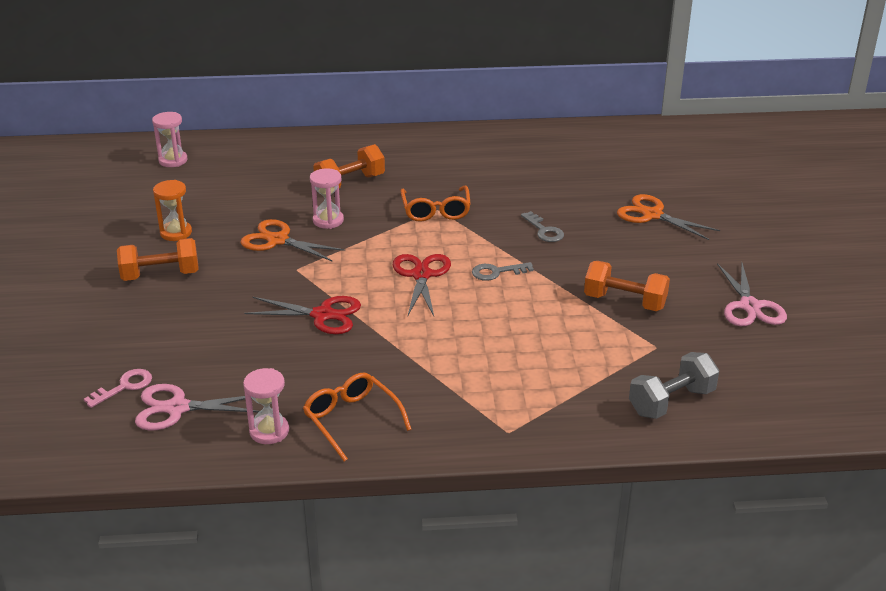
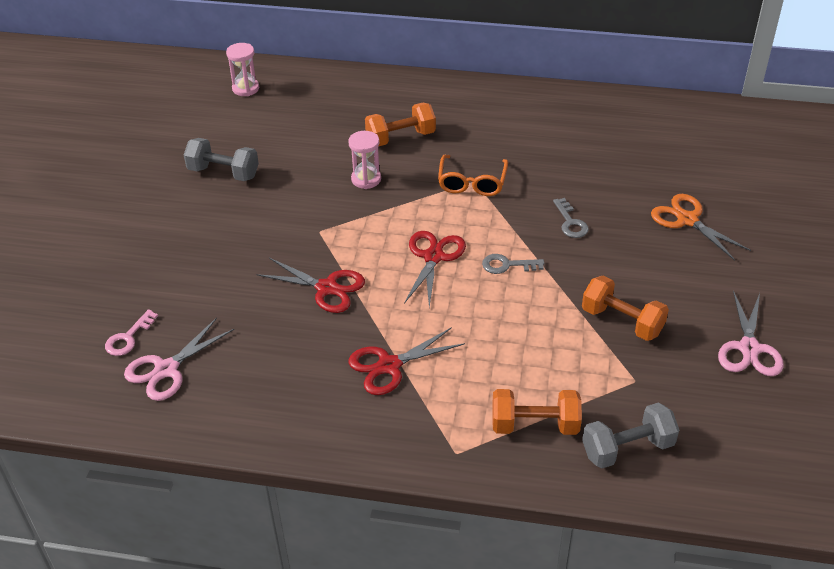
camera: 15 degrees right, 10 degrees up
pink key [84,369,152,408] -> pink key turned 150 degrees clockwise [105,309,158,356]
orange dumbbell [117,238,199,281] -> orange dumbbell moved to [492,389,582,435]
pink scissors [135,384,259,431] -> pink scissors turned 60 degrees counterclockwise [124,318,234,401]
orange hourglass [153,180,192,241] -> grey dumbbell [184,138,259,181]
orange scissors [240,219,345,262] -> none
pink hourglass [243,368,289,444] -> none
orange glasses [303,373,412,462] -> none
none -> red scissors [348,327,465,395]

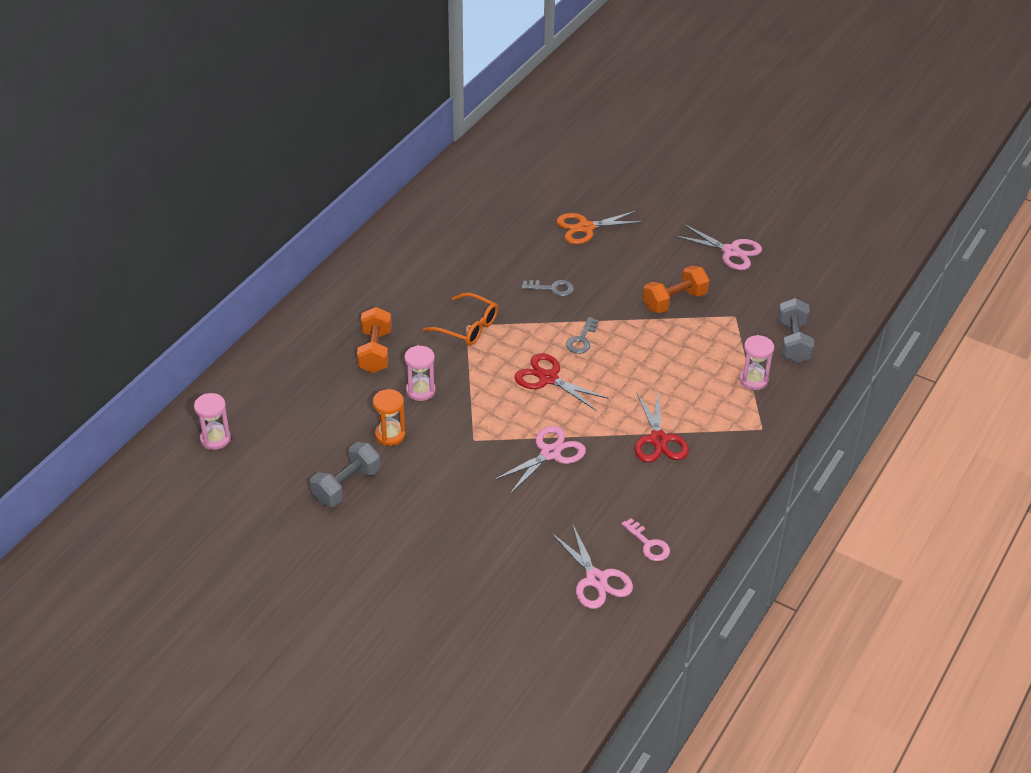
camera: 70 degrees left, 0 degrees up
pink key [105,309,158,356] -> pink key moved to [621,518,670,561]
red scissors [256,258,365,313] -> pink scissors [493,426,586,494]
orange dumbbell [492,389,582,435] -> pink hourglass [739,335,774,390]
none -> orange hourglass [373,389,405,446]

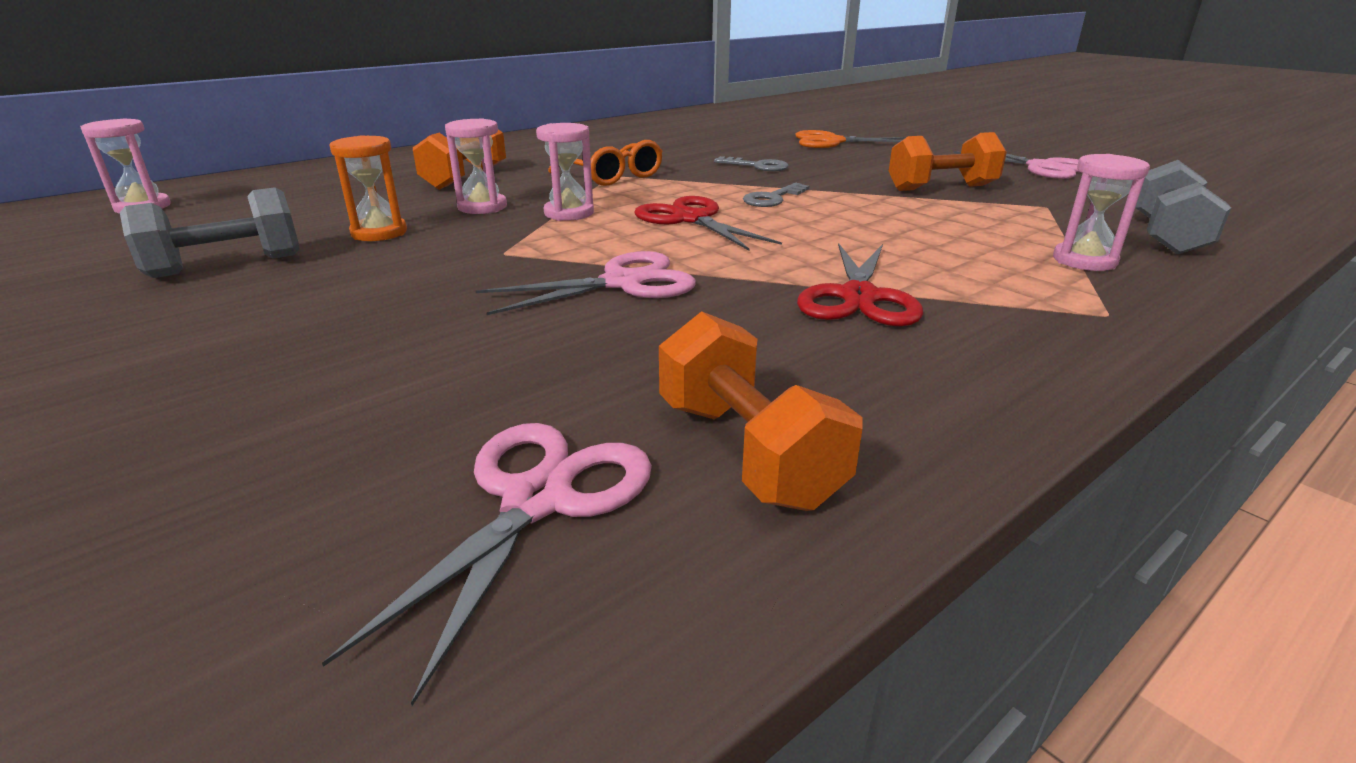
camera: 20 degrees right, 15 degrees down
pink scissors [551,523,633,609] -> pink scissors turned 150 degrees counterclockwise [322,423,652,706]
pink key [621,518,670,561] -> orange dumbbell [659,311,863,511]
none -> pink hourglass [536,123,594,221]

